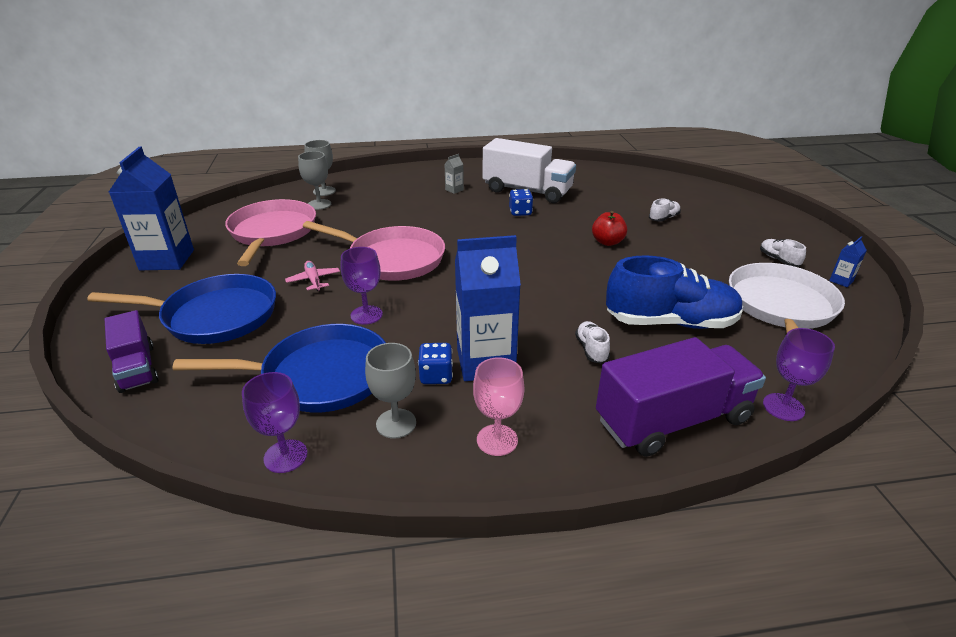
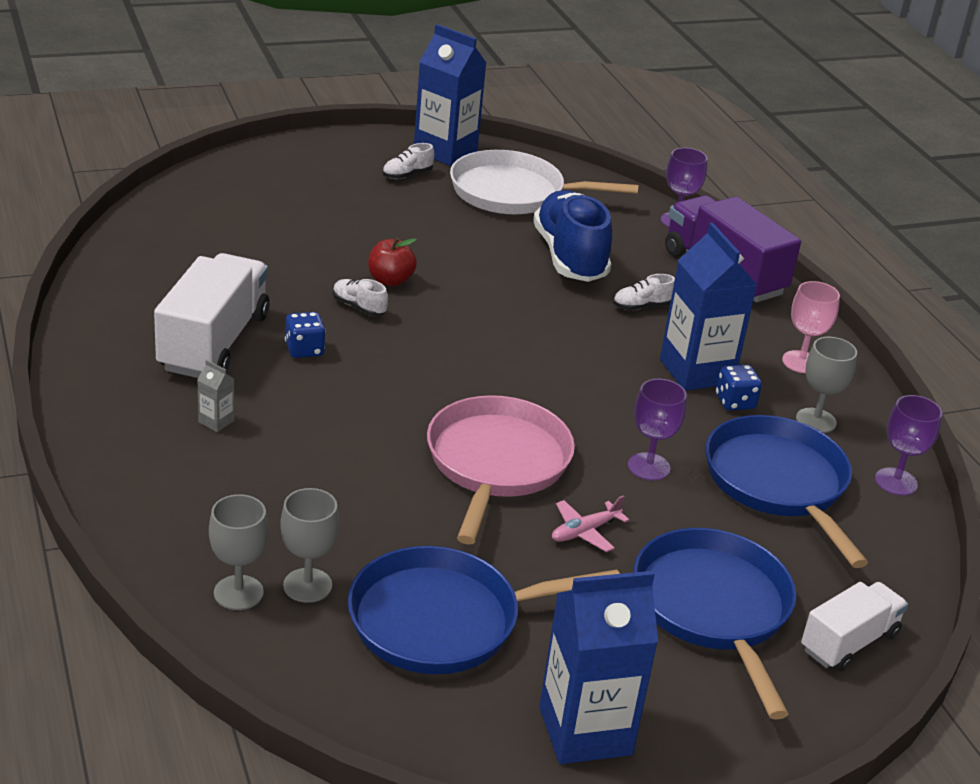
camera: 105 degrees left, 0 degrees up
purple truck [105,310,159,393] -> white truck [801,582,908,672]
pink pan [225,199,316,266] -> blue pan [348,546,620,674]
white shoe [649,199,681,222] -> white shoe moved to [333,279,388,316]
blue carton [829,236,867,287] -> blue carton [414,24,486,166], size x2.46

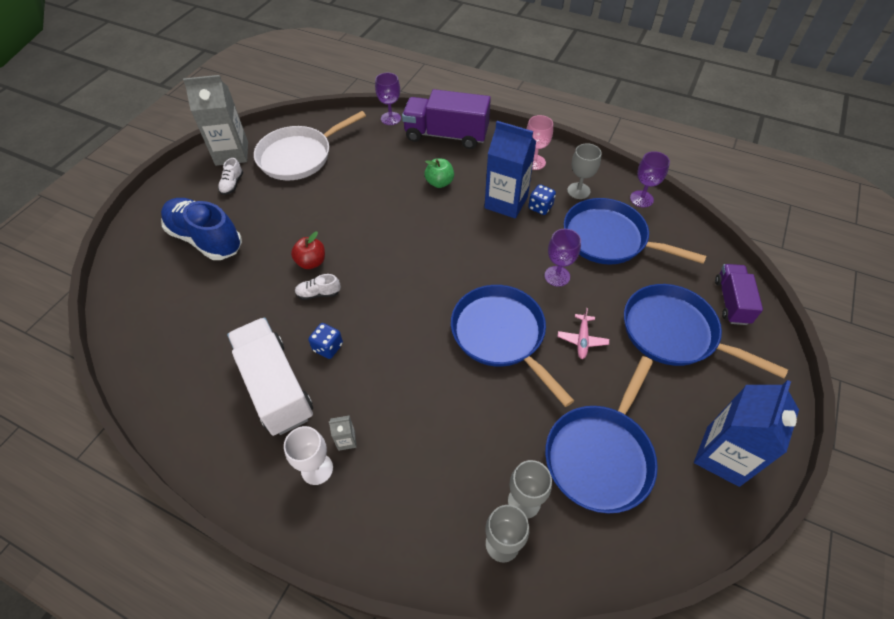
camera: 40 degrees left, 20 degrees up
blue carton [414,24,486,166] -> grey carton [183,75,248,166]
pink pan [427,395,575,545] -> blue pan [451,285,574,407]
blue shoe [533,190,612,282] -> blue shoe moved to [161,198,242,260]
white shoe [613,274,675,310] -> green apple [424,158,454,188]
white truck [801,582,908,672] -> purple truck [715,264,763,325]
none -> white goblet [284,426,333,485]

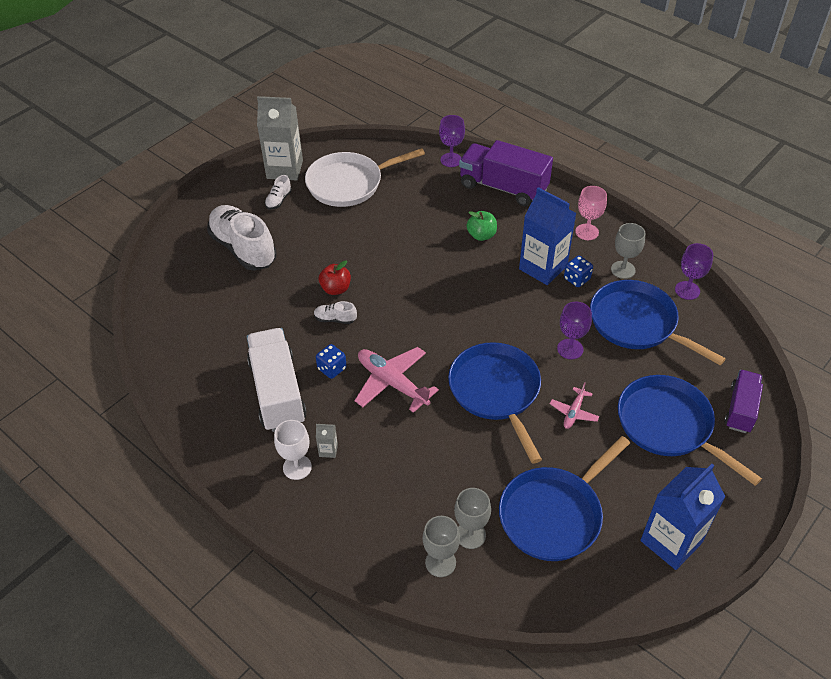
camera: 15 degrees right, 5 degrees down
blue shoe [161,198,242,260] -> white shoe [207,205,277,271]
none -> pink plane [354,347,439,413]

